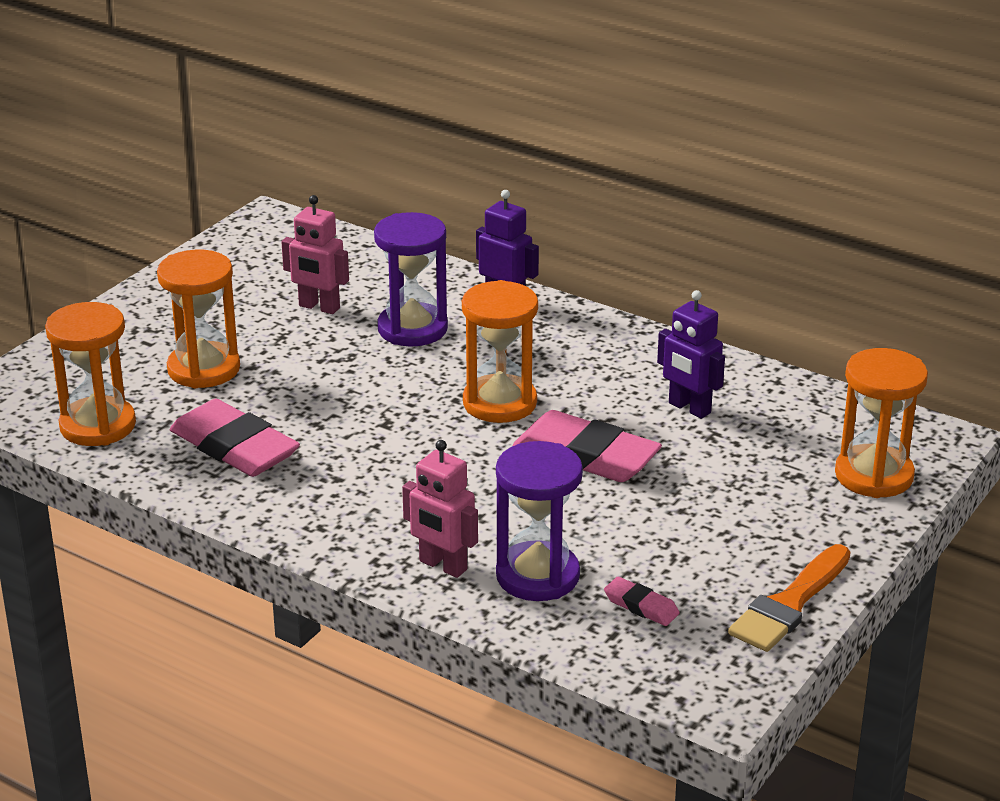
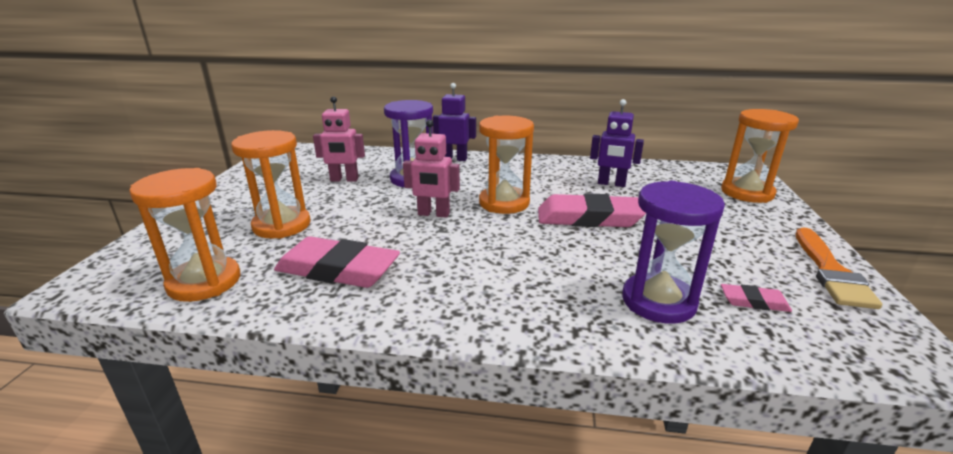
camera: 25 degrees left, 5 degrees down
pink robot [402,440,478,578] -> pink robot moved to [403,120,460,218]

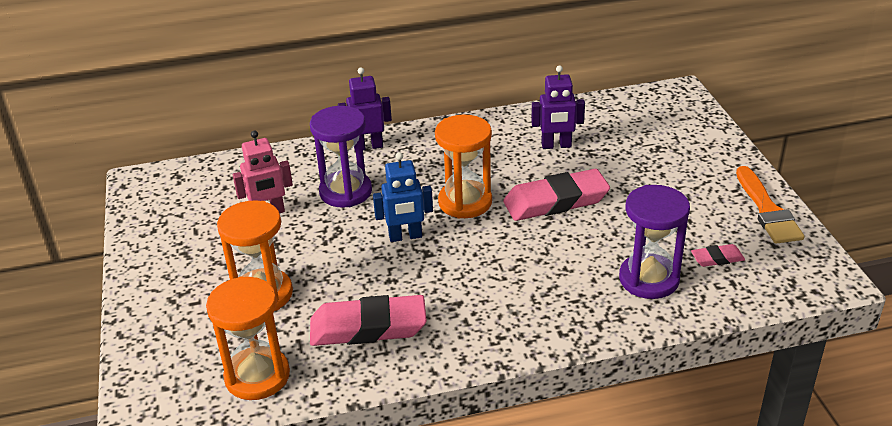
camera: 20 degrees left, 10 degrees up
pink robot [403,120,460,218] -> blue robot [373,152,433,242]
orange hourglass [721,109,799,203] -> none

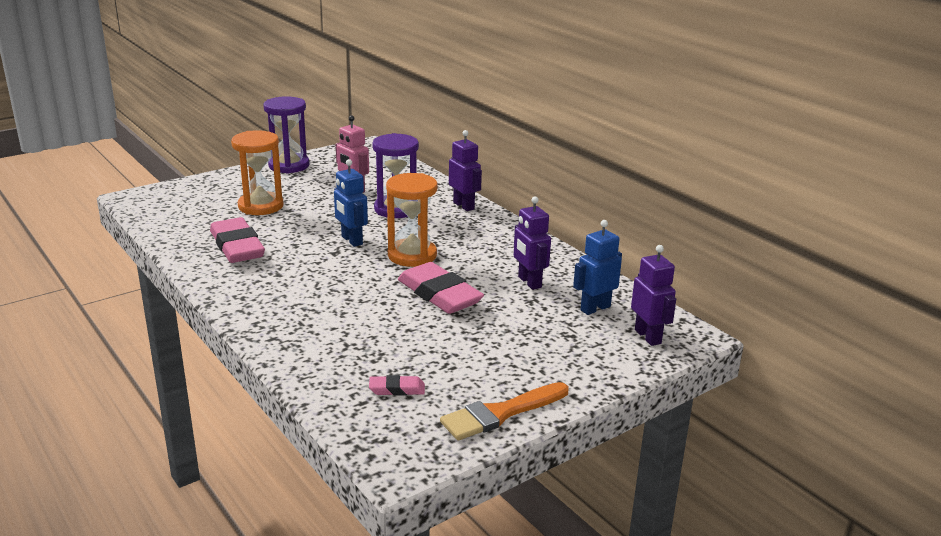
camera: 65 degrees right, 10 degrees down
orange hourglass [206,276,290,400] -> none
purple hourglass [619,185,690,299] -> purple hourglass moved to [263,96,309,173]
pink eraser [691,244,745,267] -> pink eraser turned 60 degrees counterclockwise [369,375,425,396]
none -> blue robot [573,220,622,315]
none -> purple robot [631,245,676,346]

